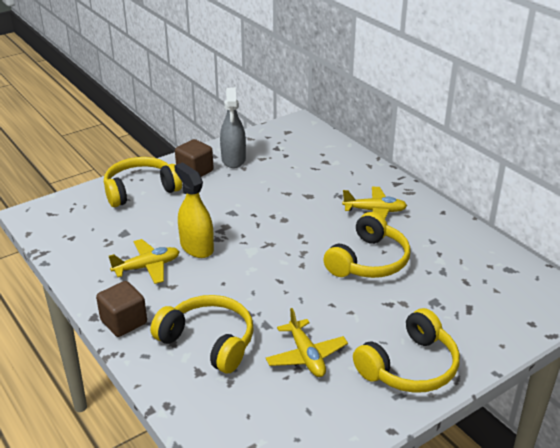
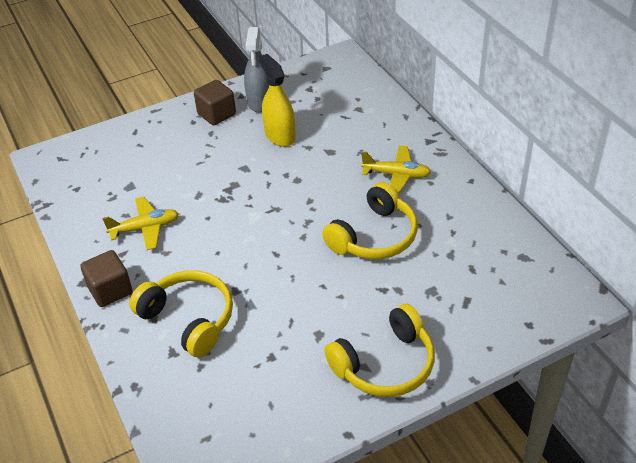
camera: 10 degrees right, 10 degrees up
yellow headphones [104,157,182,207] -> none
yellow spray bottle [174,162,214,258] -> yellow spray bottle moved to [259,54,296,147]
yellow plane [266,308,348,377] -> none

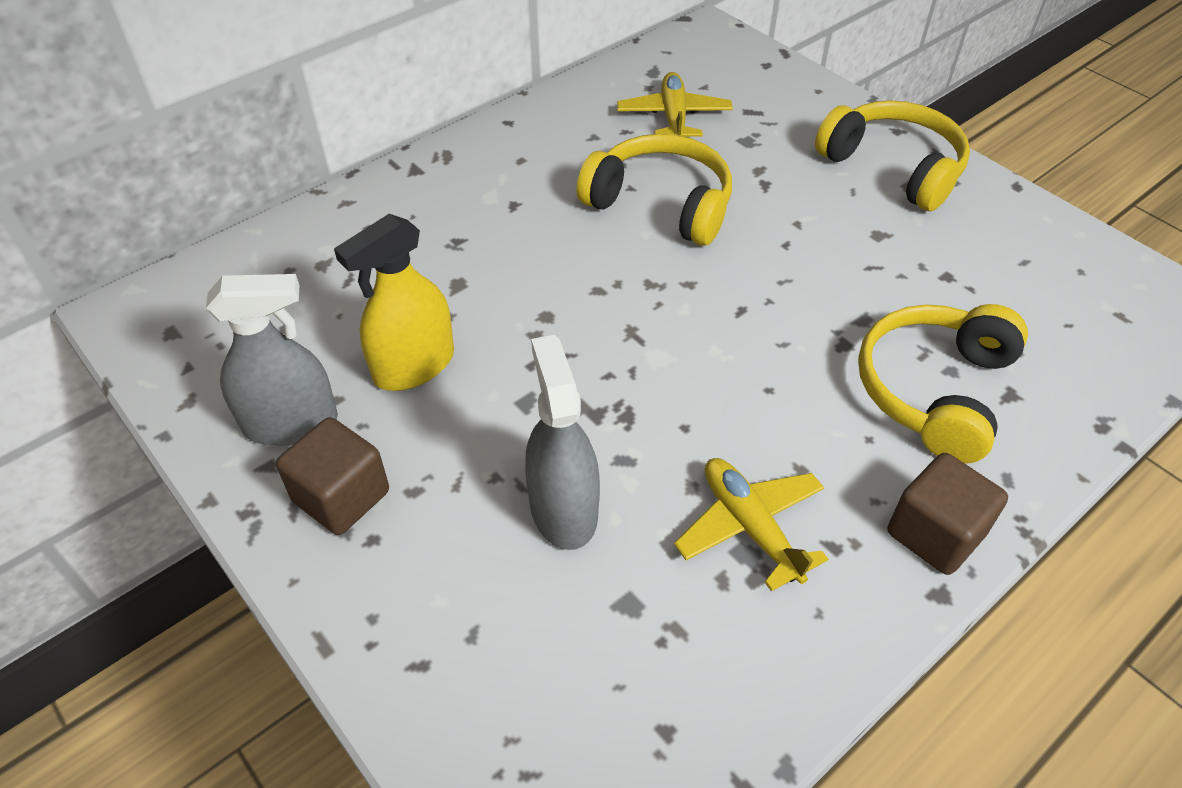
camera: 105 degrees left, 5 degrees up
yellow plane [361,145,431,194] -> yellow plane moved to [617,72,733,137]
none -> grey spray bottle [525,335,600,550]

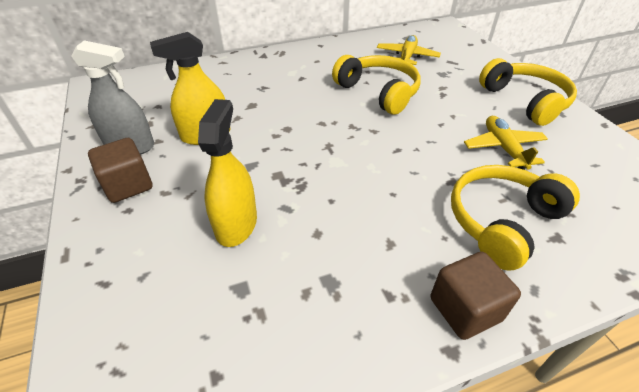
camera: 20 degrees right, 5 degrees down
grey spray bottle [525,335,600,550] -> yellow spray bottle [198,99,257,247]
yellow plane [674,458,828,591] -> yellow plane moved to [464,116,548,170]

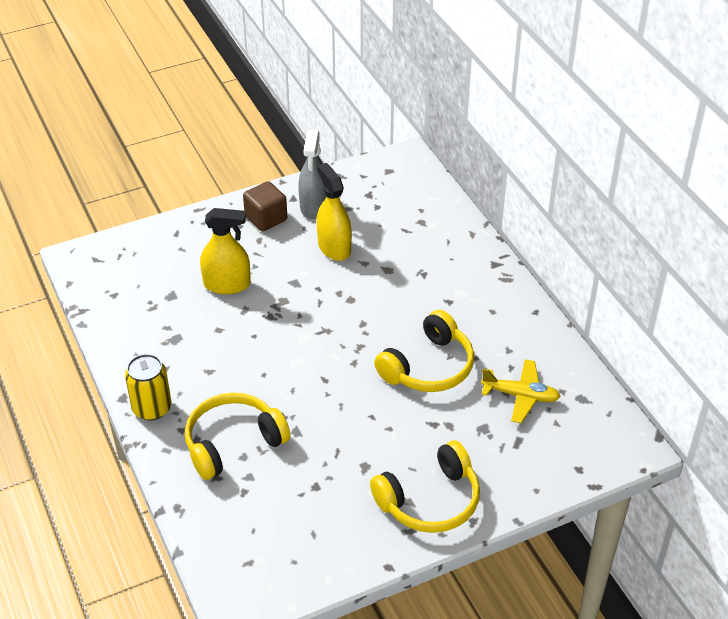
camera: 85 degrees right, 0 degrees up
brown cube [431,252,521,340] -> yellow can [125,354,171,420]
yellow headphones [451,165,580,271] -> yellow headphones turned 75 degrees counterclockwise [185,393,291,480]
yellow plane [464,116,548,170] -> none

